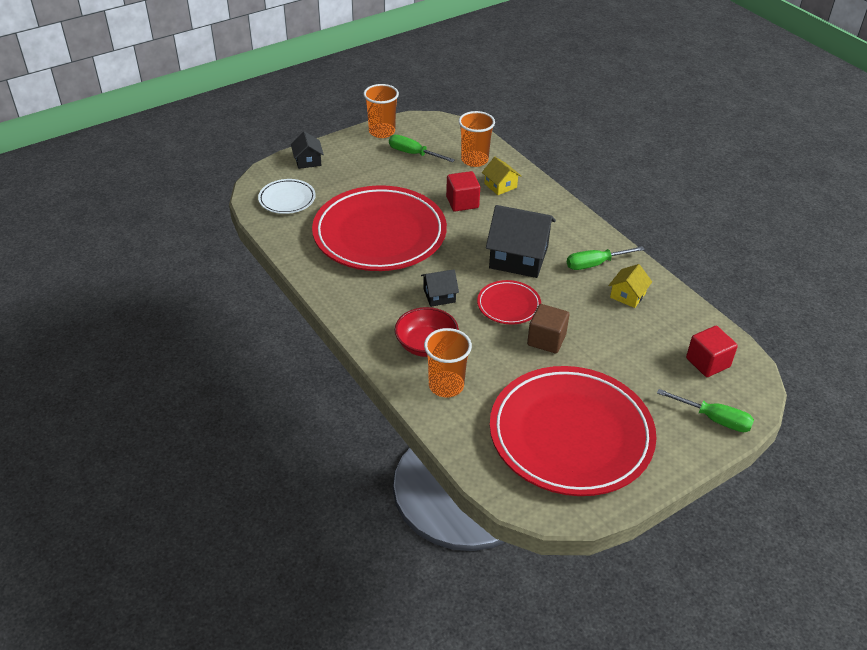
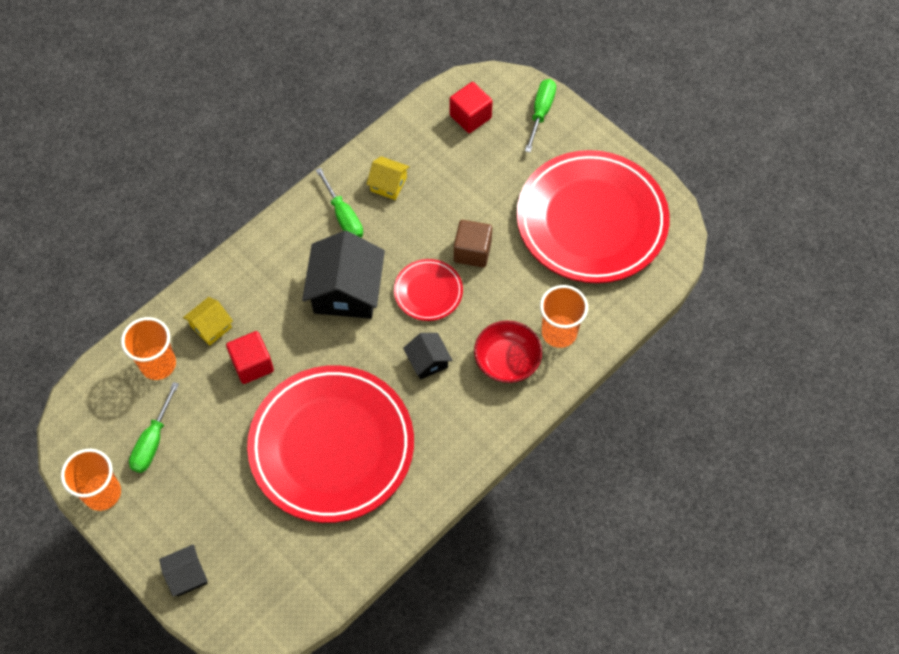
camera: 100 degrees left, 20 degrees up
white plate [258,179,316,214] -> none

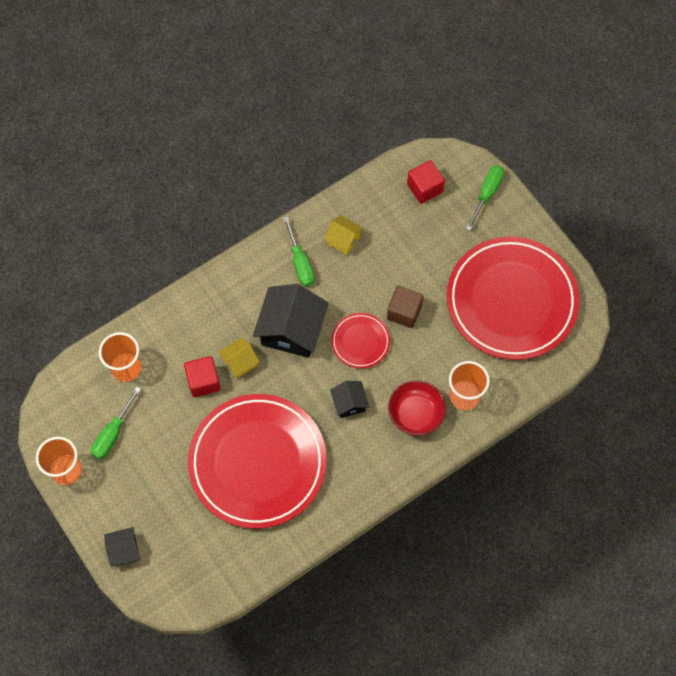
camera: 10 degrees right, 5 degrees up
yellow house [183,297,233,346] -> yellow house moved to [219,337,260,378]

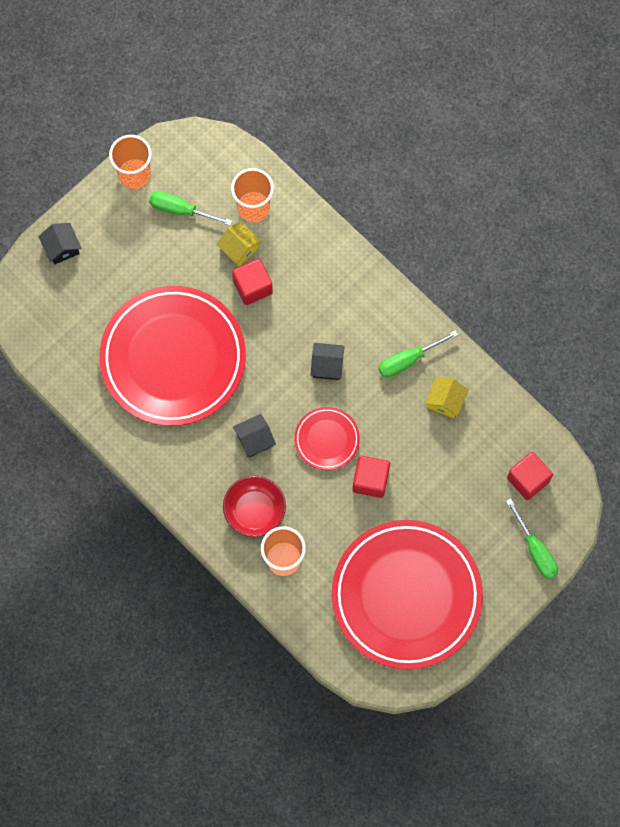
camera: 80 degrees right, 5 degrees up
yellow house [219,337,260,378] -> yellow house moved to [216,222,262,266]
black house [253,284,329,358] -> black house [310,343,345,380], size x0.51
brown cube [387,286,424,328] -> red cube [352,456,390,498]
green screwdriver [466,165,504,231] -> green screwdriver turned 45 degrees clockwise [506,499,558,579]

